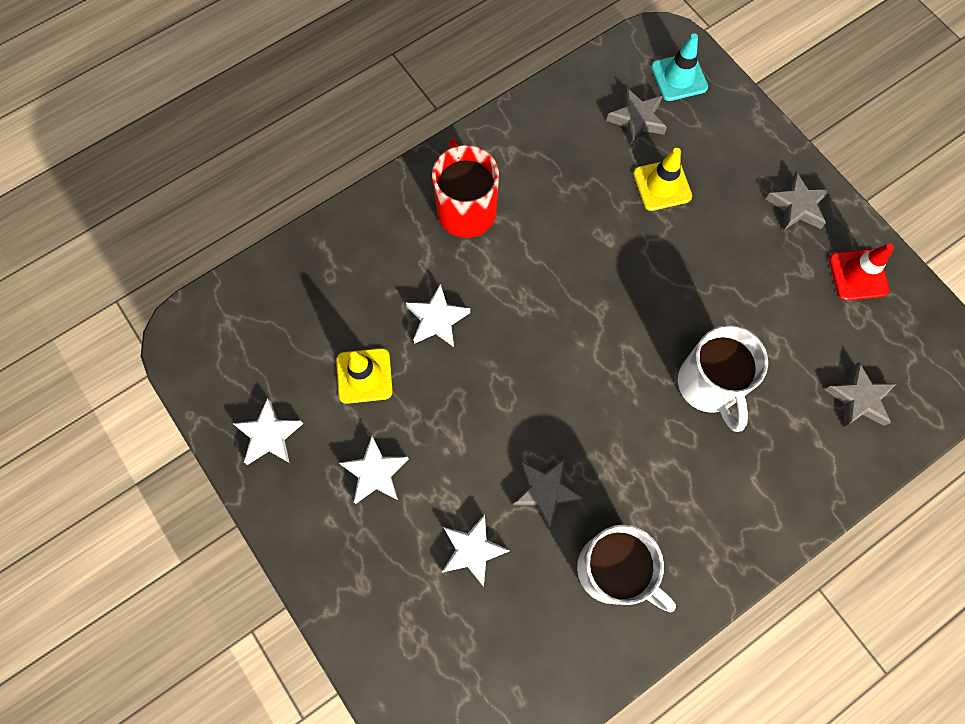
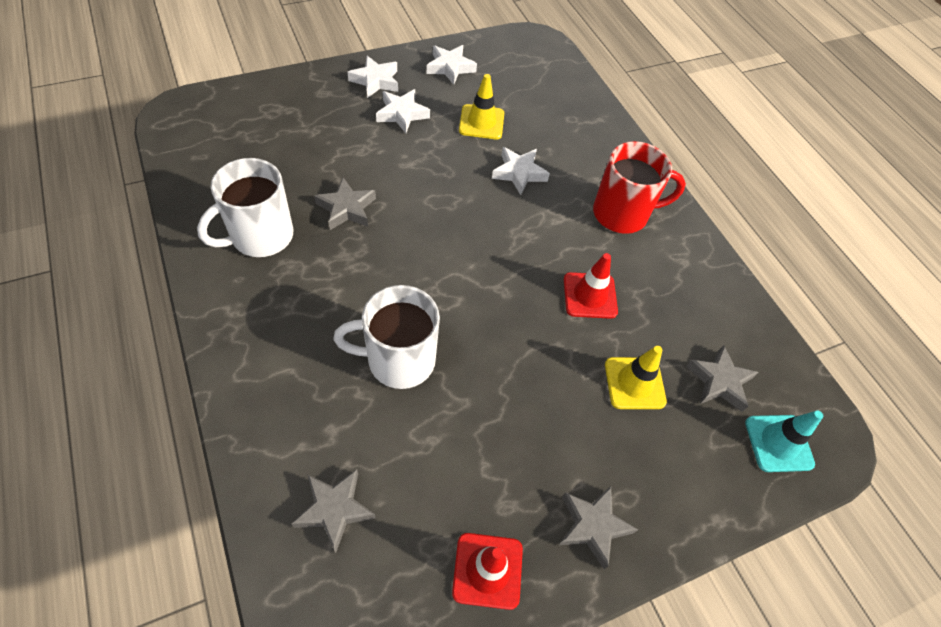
camera: 95 degrees right, 15 degrees down
white star [442,514,510,587] -> white star moved to [348,56,398,98]
none -> red traffic cone [564,253,618,319]

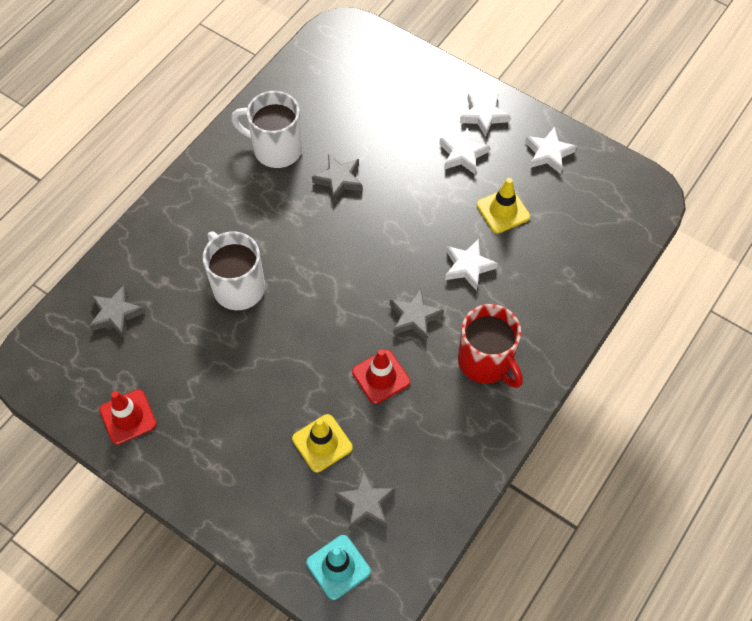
camera: 65 degrees right, 5 degrees up
grey star [559,486,638,569] -> grey star moved to [390,288,444,342]

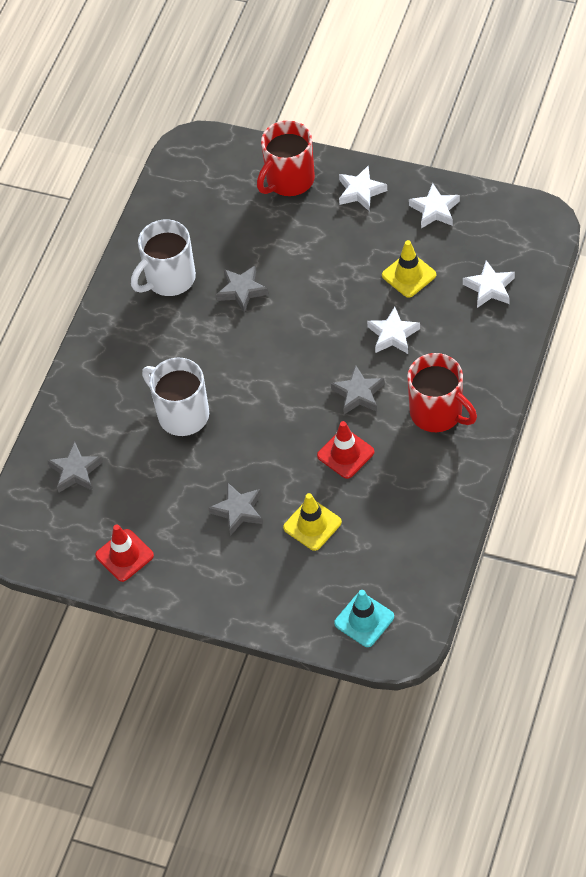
camera: 10 degrees left, 5 degrees down
white mug [231,91,302,168] -> white mug turned 45 degrees counterclockwise [131,219,196,296]
grey star [335,470,395,530] -> grey star moved to [208,482,263,536]
white star [439,128,490,174] -> white star moved to [463,260,515,308]
none -> red mug [257,120,315,196]

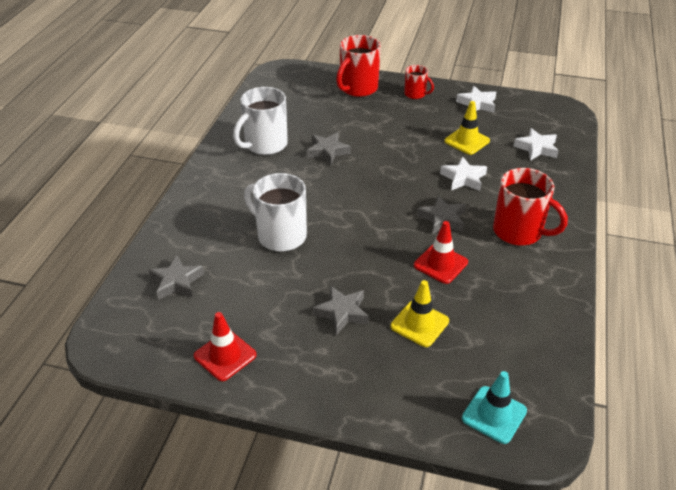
camera: 10 degrees left, 15 degrees down
white star [339,166,387,211] -> red mug [404,65,434,99]

